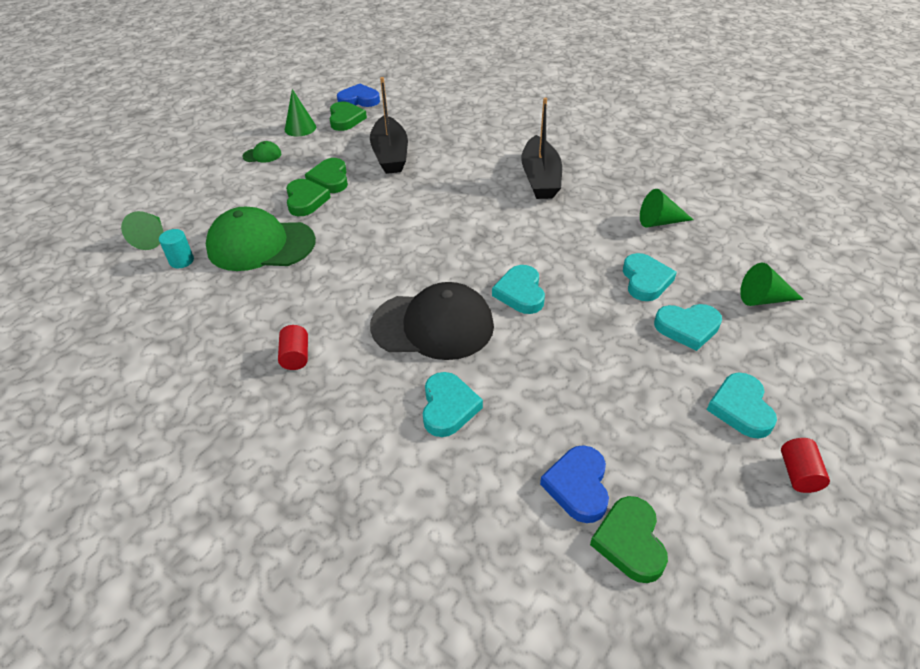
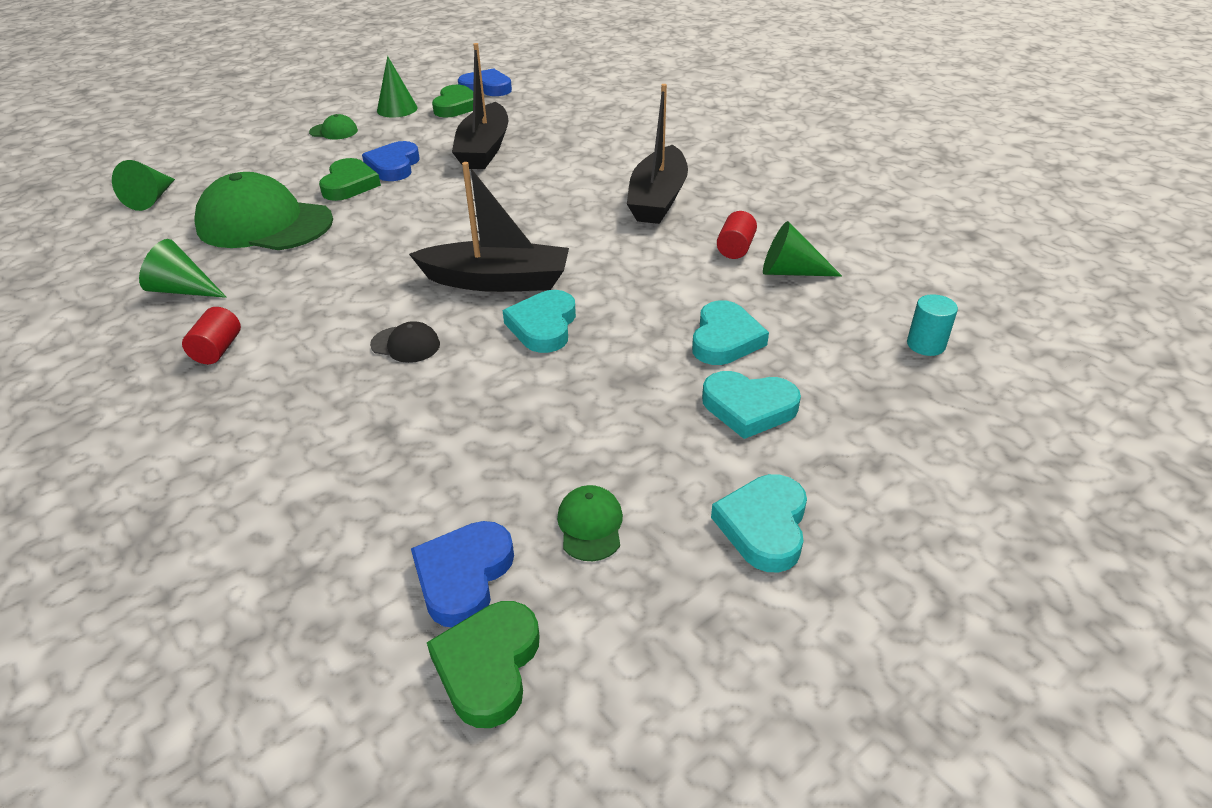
camera: 15 degrees right, 5 degrees down
turquoise cylinder [159,229,194,268] -> turquoise cylinder moved to [907,294,958,356]
green heart [305,158,348,193] -> blue heart [362,141,420,181]
black cap [370,282,494,360] -> black cap [370,321,440,363], size x0.42
turquoise heart [423,372,483,437] -> none
green cone [740,263,803,306] -> green cone moved to [139,239,227,298]
red cylinder [781,438,830,493] -> red cylinder moved to [717,211,757,259]
none -> black boat [409,162,569,292]
none -> green cap [557,485,623,561]

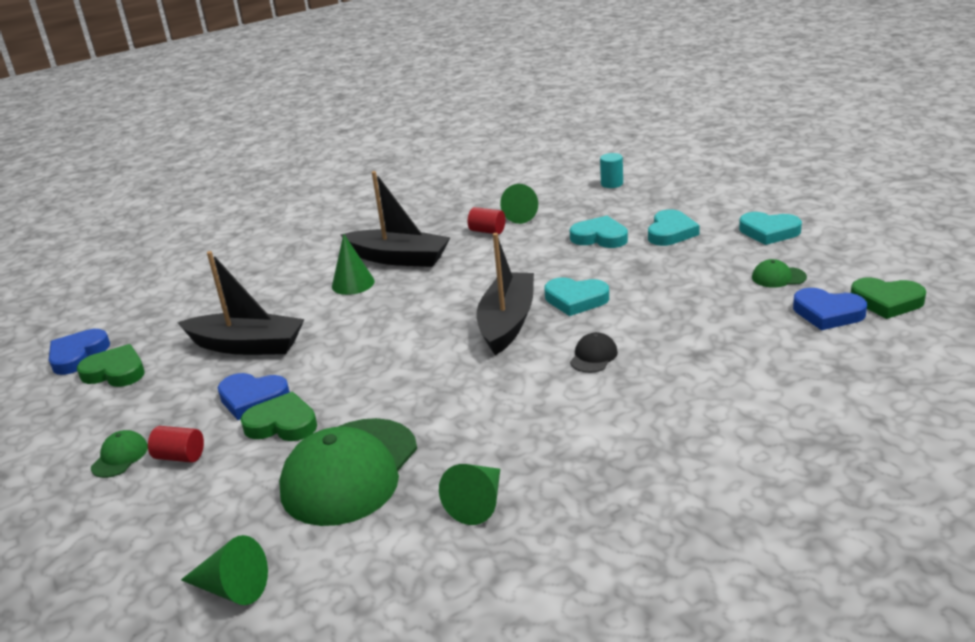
camera: 80 degrees left, 10 degrees down
red cylinder [182,307,241,364] -> red cylinder moved to [148,426,204,463]
green cone [377,56,418,118] -> green cone moved to [332,234,375,295]

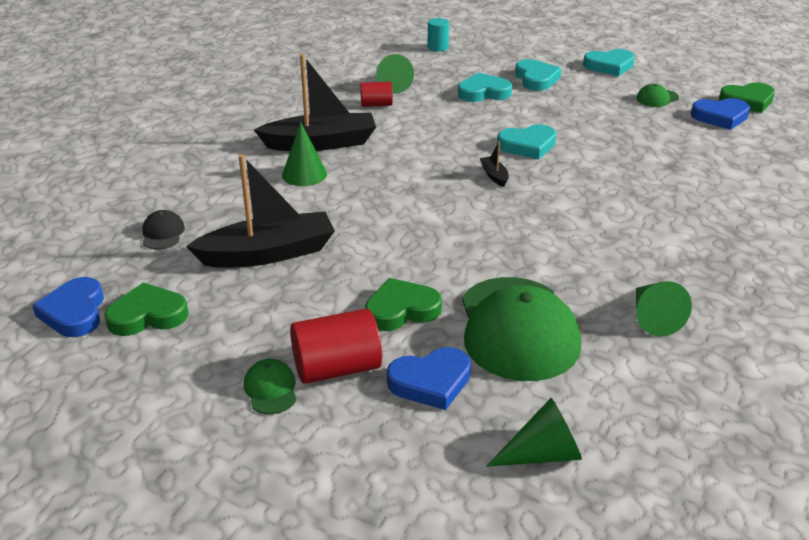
camera: 35 degrees left, 5 degrees up
red cylinder [148,426,204,463] -> red cylinder [290,308,382,384], size x1.69
blue heart [218,373,290,420] -> blue heart moved to [387,347,471,410]
black boat [477,233,534,355] -> black boat [480,142,509,187], size x0.41
black cap [570,332,618,373] -> black cap moved to [142,210,185,249]

